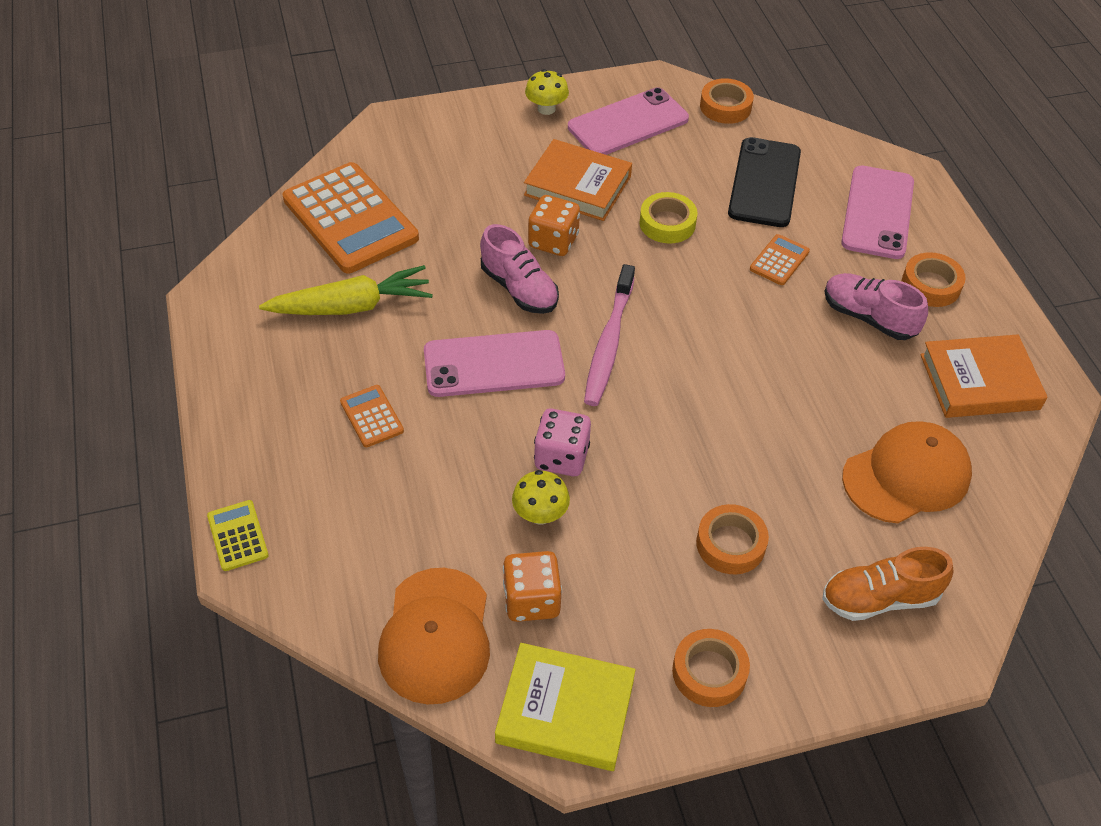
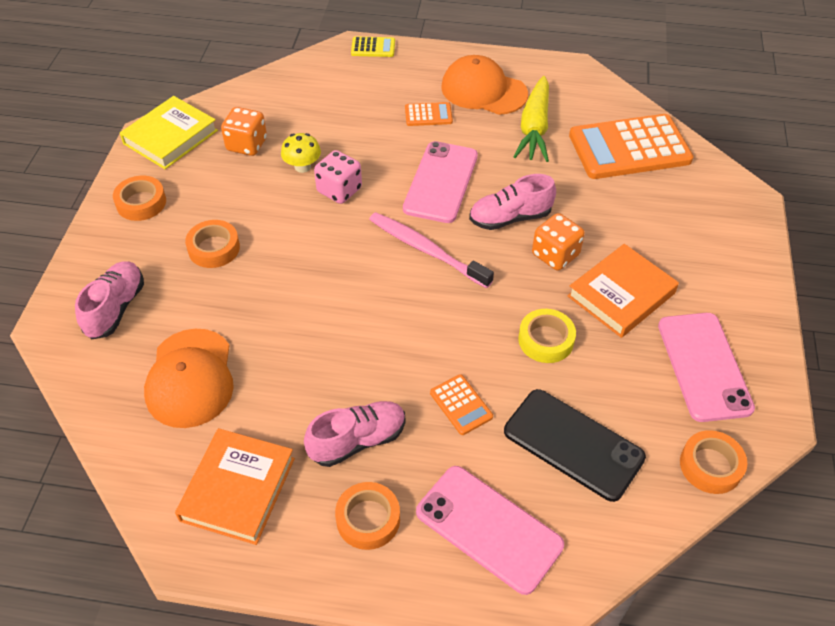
camera: 115 degrees right, 0 degrees up
orange cap [378,568,490,704] -> orange cap moved to [441,55,528,115]
yellow mushroom [525,69,569,115] -> none
orange shoe [822,547,953,621] -> pink shoe [75,261,144,339]

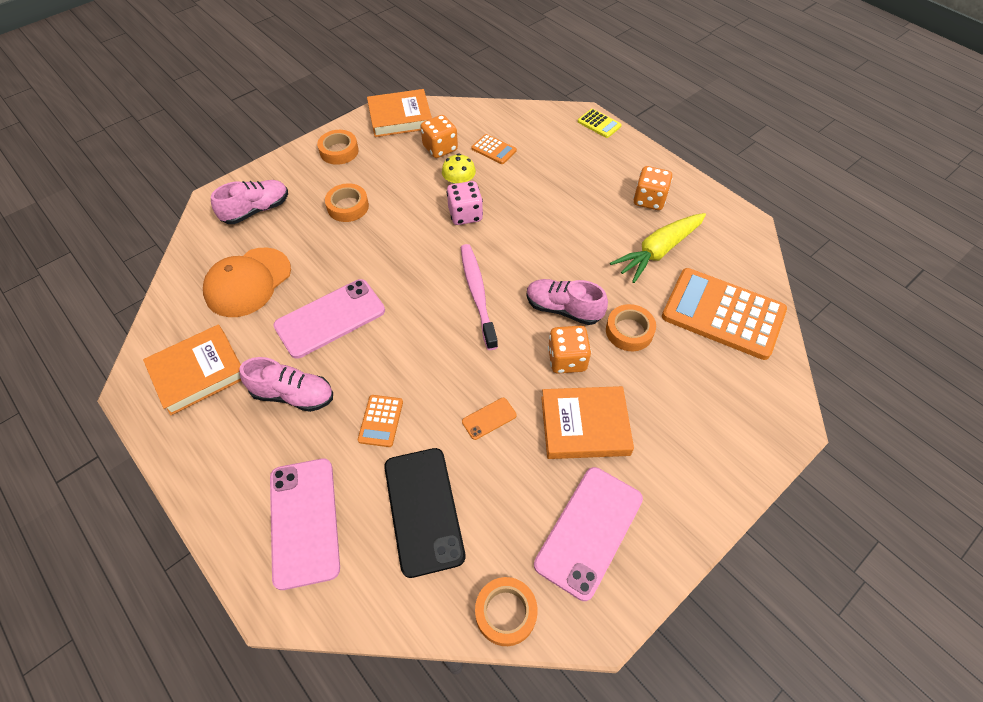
camera: 40 degrees right, 5 degrees up
yellow book [120,96,218,169] -> orange book [367,89,432,137]
orange tape [335,482,400,550] -> orange tape moved to [606,304,656,351]
pink phone [403,141,478,223] -> pink phone moved to [273,279,385,359]
orange calculator [405,102,453,126] -> orange calculator moved to [471,134,517,164]
orange cap [441,55,528,115] -> orange dice [633,166,672,210]
yellow tape [518,309,576,363] -> orange phone [462,398,517,440]

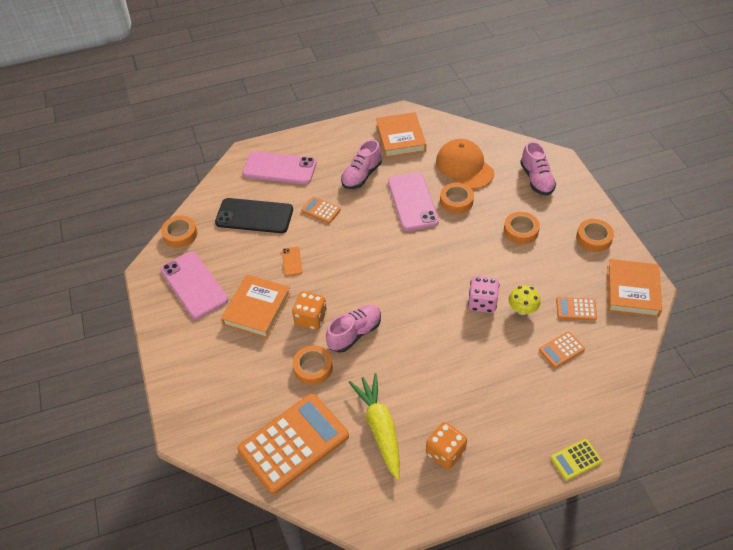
camera: 115 degrees right, 5 degrees down
orange dice [420,115,458,158] -> orange calculator [556,297,597,321]
pink toothbrush [461,244,498,350] -> none
none -> orange tape [440,183,474,214]

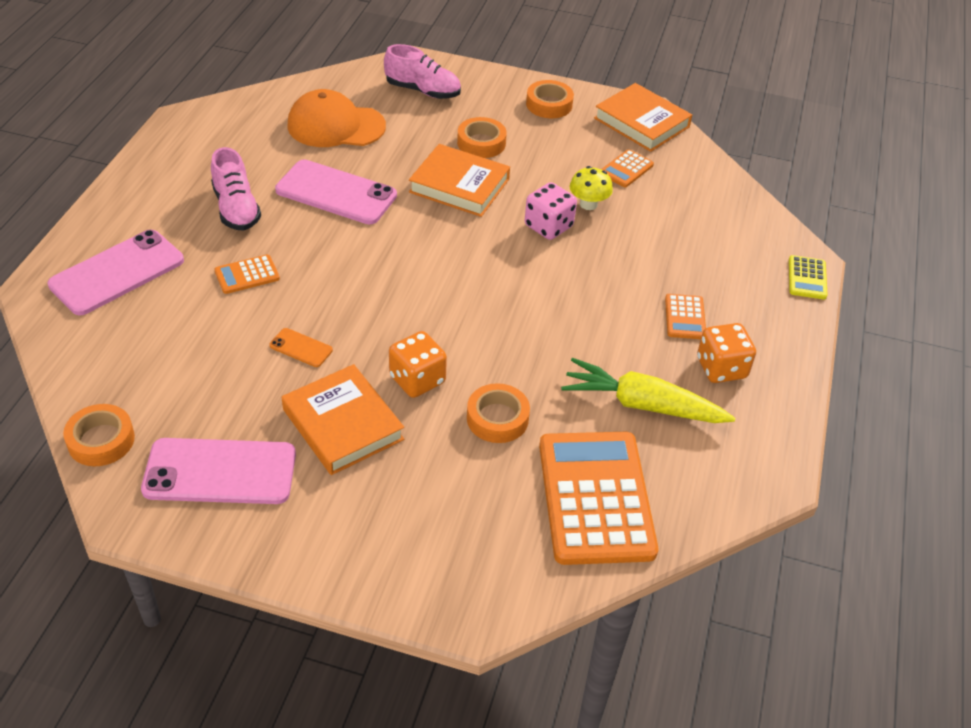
camera: 60 degrees left, 5 degrees down
black phone [215,198,293,233] -> none
pink shoe [326,305,381,353] -> none
orange book [376,112,426,158] -> orange book moved to [409,144,510,217]
orange tape [440,183,474,214] -> none
orange calculator [539,331,585,368] -> orange calculator moved to [665,294,706,339]

